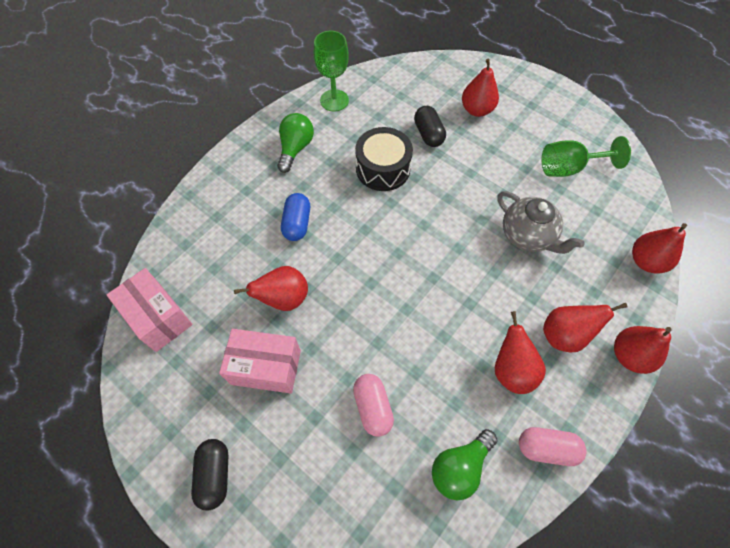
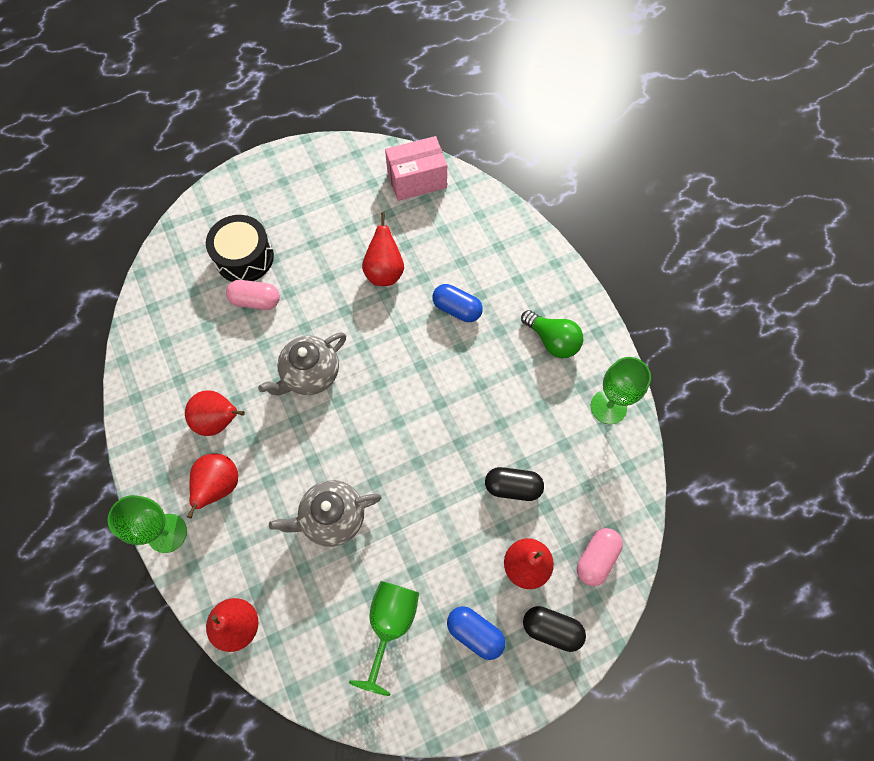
camera: 115 degrees right, 5 degrees up
black capsule [191,439,229,511] -> black capsule moved to [523,606,586,652]
pink box [219,329,301,394] -> none
black drum [355,127,413,191] -> black drum moved to [206,215,274,282]
green light bulb [432,429,497,500] -> none
pink capsule [519,427,587,466] -> pink capsule moved to [577,528,623,586]
red pear [614,326,671,374] -> green goblet [108,495,187,553]
none -> grey teapot [258,332,346,396]
none -> blue capsule [447,606,505,660]

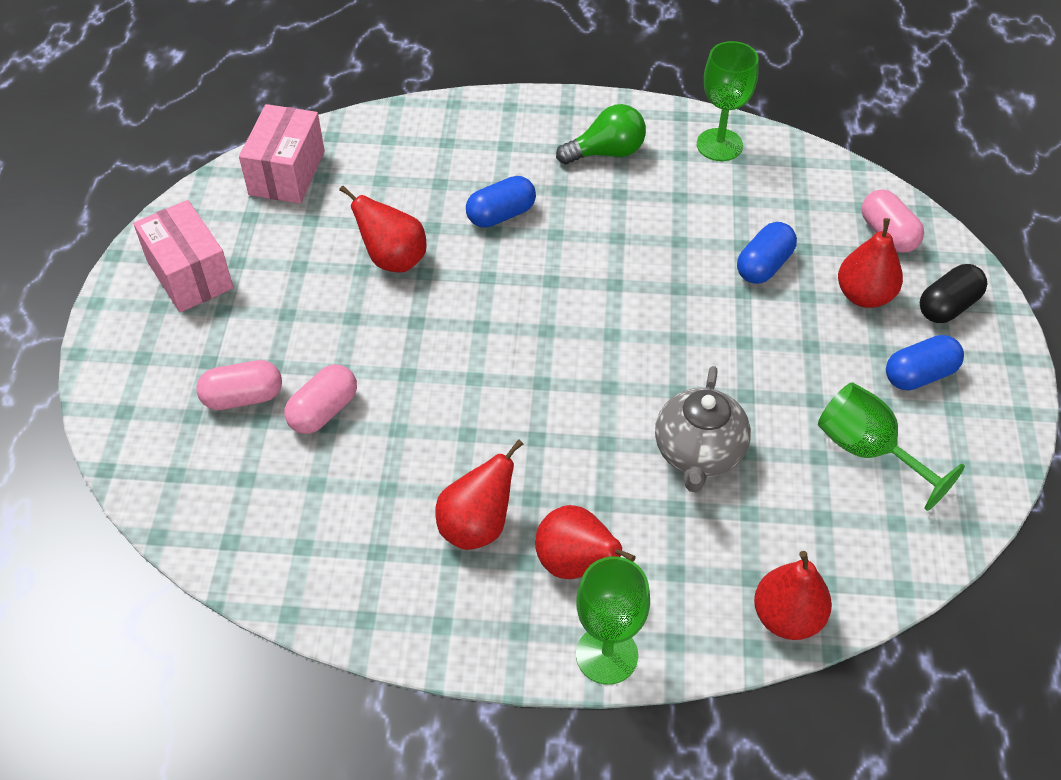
camera: 60 degrees left, 15 degrees down
black drum [206,215,274,282] -> pink capsule [196,360,282,410]
grey teapot [258,332,346,396] -> none
black capsule [485,467,544,501] -> blue capsule [737,222,797,284]
none -> pink box [133,200,234,312]

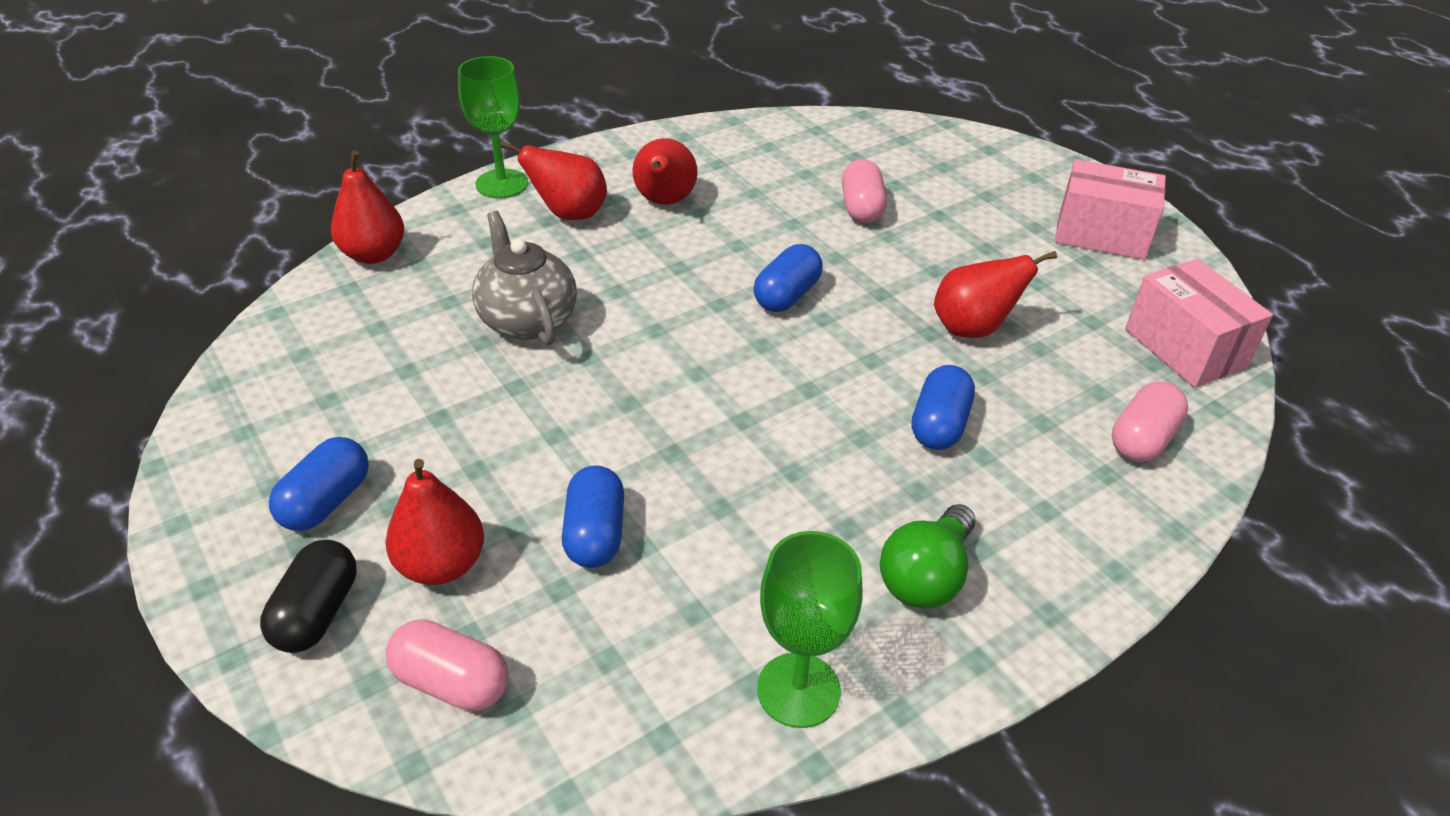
camera: 140 degrees right, 10 degrees down
pink capsule [196,360,282,410] -> pink capsule moved to [1112,381,1188,462]
green goblet [818,382,965,511] -> none
none -> blue capsule [753,244,823,312]

